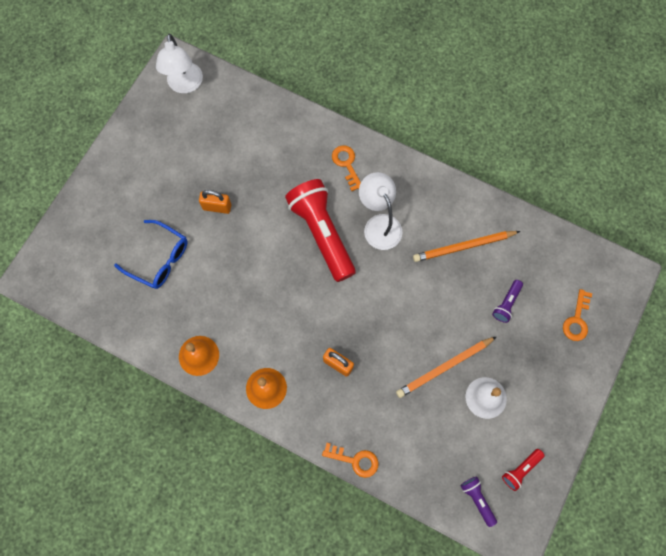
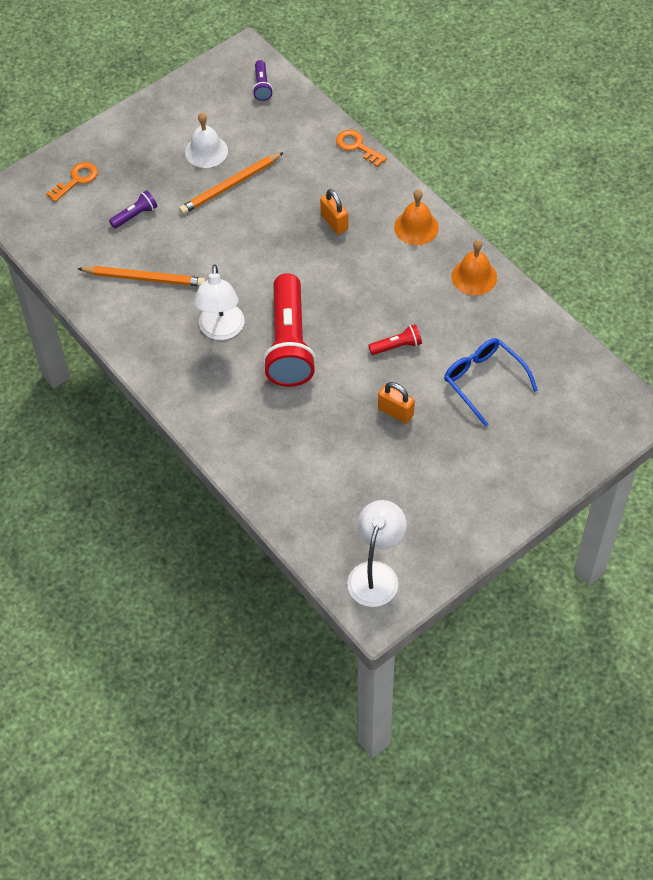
camera: 155 degrees left, 15 degrees down
orange key [332,145,361,191] -> none
orange pencil [396,336,497,398] -> orange pencil turned 150 degrees clockwise [179,152,284,214]
red flashlight [502,449,545,491] -> red flashlight moved to [368,324,422,355]

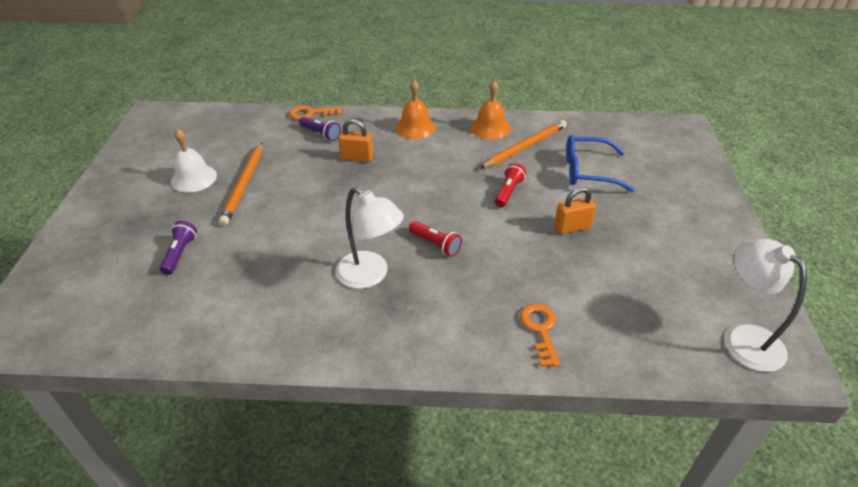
camera: 50 degrees left, 15 degrees down
orange key [46,162,98,202] -> orange key moved to [520,304,561,367]
orange pencil [77,266,206,286] -> orange pencil moved to [480,120,567,168]
purple flashlight [253,60,273,101] -> purple flashlight moved to [299,117,341,141]
red flashlight [263,273,316,387] -> red flashlight [409,221,462,257], size x0.43

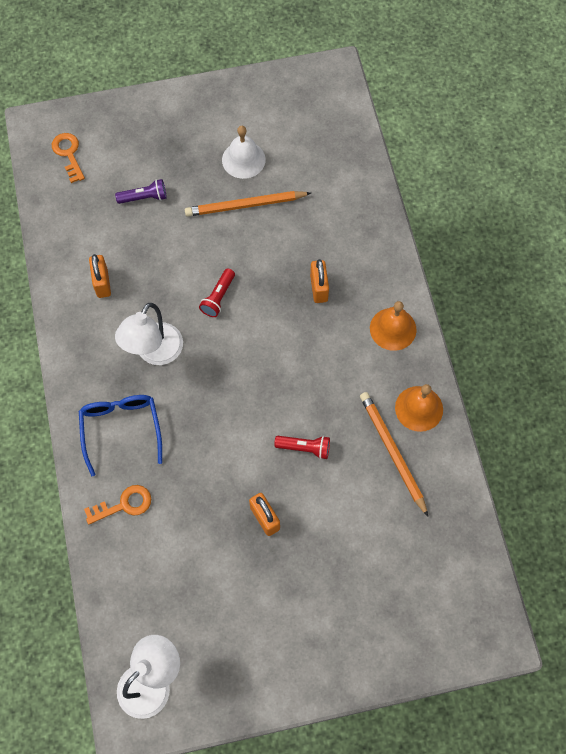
camera: 75 degrees right, 25 degrees up
orange key [289,106,342,120] -> orange key moved to [52,133,85,183]
purple flashlight [299,117,341,141] -> none
red flashlight [409,221,462,257] -> red flashlight moved to [199,268,235,317]
orange pencil [480,120,567,168] -> orange pencil turned 150 degrees counterclockwise [360,392,428,517]
blue glasses [566,135,634,192] -> blue glasses moved to [79,395,162,477]
none -> orange padlock [89,254,111,298]

